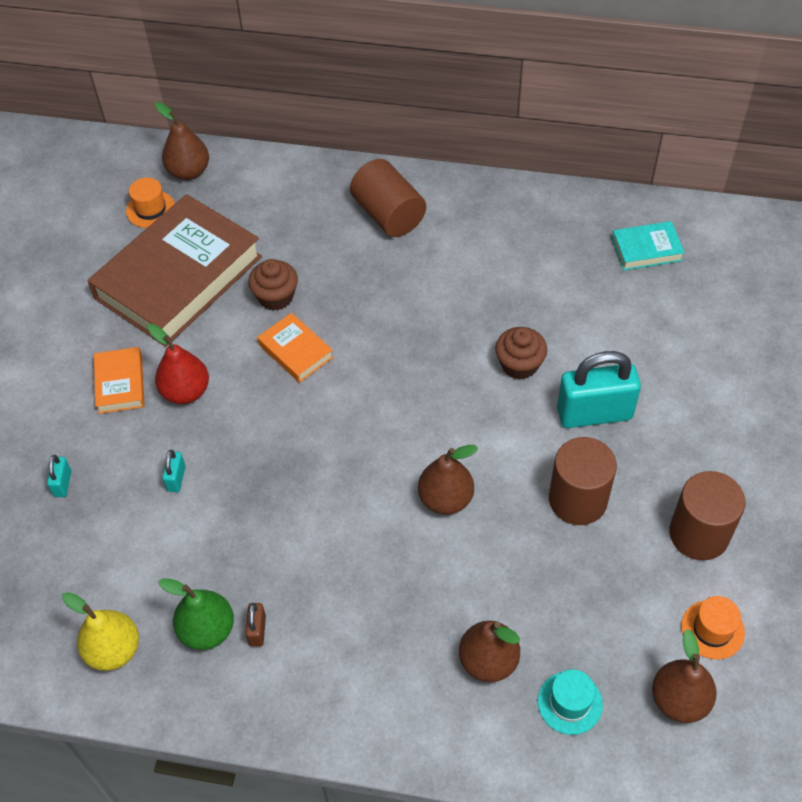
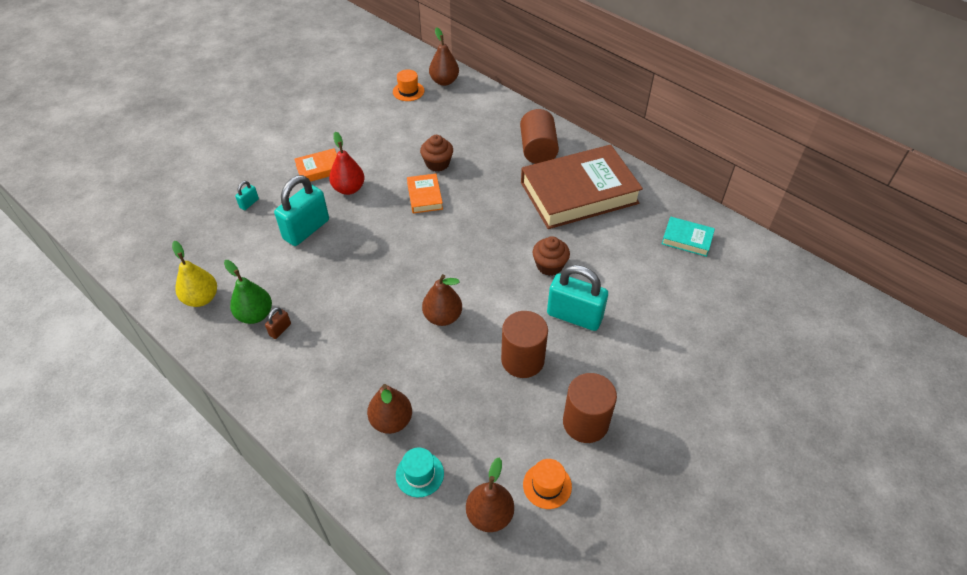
camera: 30 degrees right, 5 degrees down
brown book [88,194,262,347] -> brown book moved to [521,145,643,229]
orange book [94,347,145,414] -> orange book turned 45 degrees clockwise [294,148,337,182]
turquoise padlock [162,450,185,492] -> turquoise padlock [274,175,329,246], size x2.31

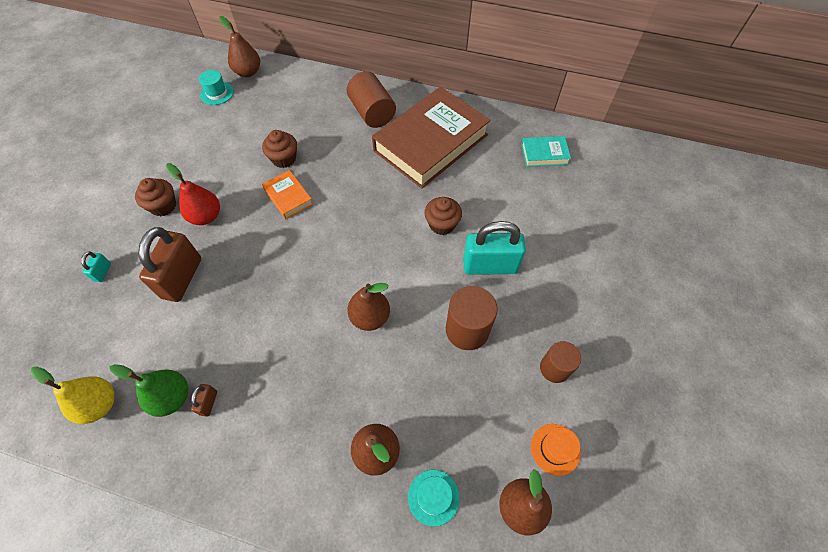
camera: 25 degrees left, 10 degrees up
turquoise padlock [274,175,329,246] -> brown padlock [138,227,201,302]
orange book [294,148,337,182] -> brown cupcake [135,178,176,216]
orange hat [393,69,424,101] -> turquoise hat [199,70,234,105]
brown cylinder [563,373,617,443] -> brown cylinder [540,341,581,383], size x0.66

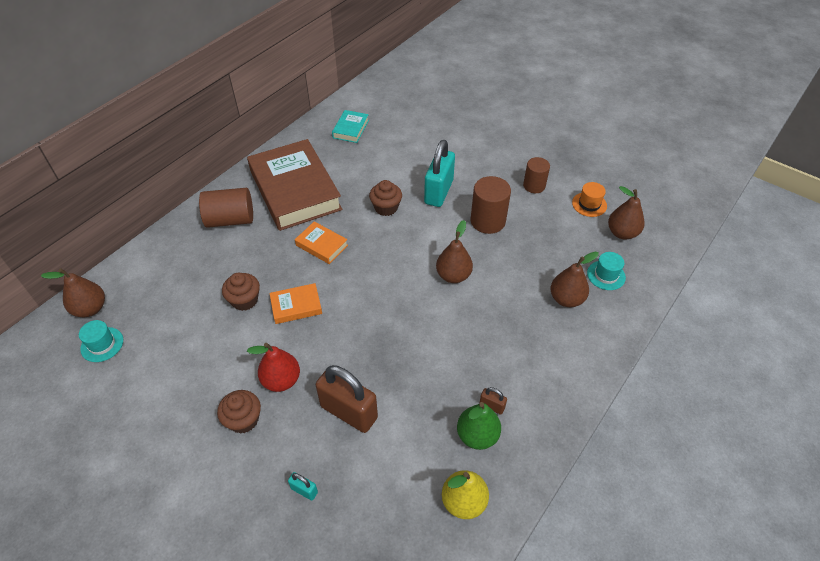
camera: 70 degrees left, 10 degrees down
none -> orange book [295,221,348,264]

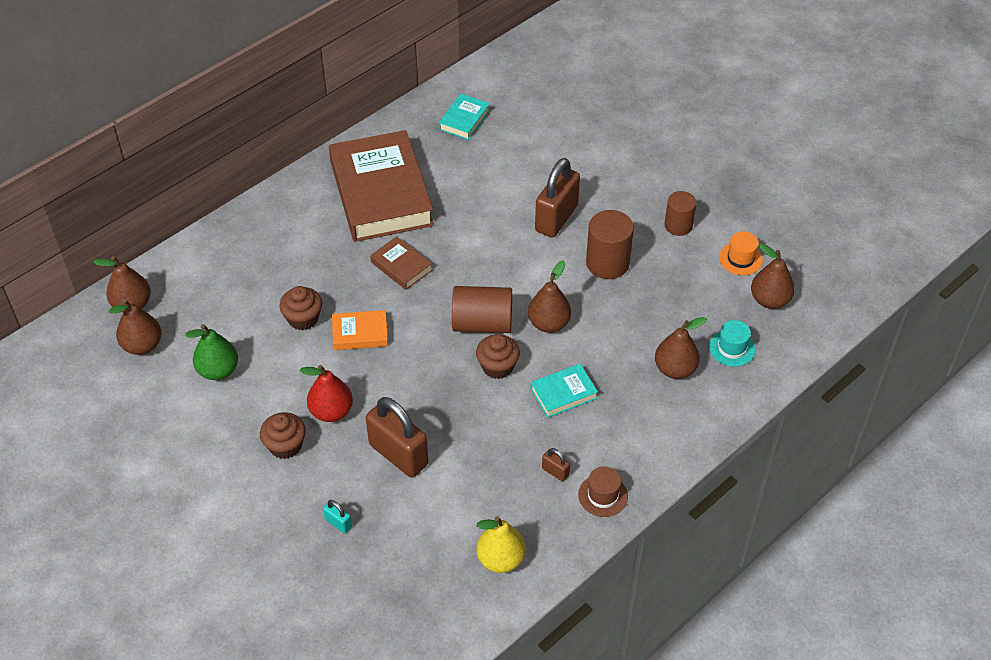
camera: 10 degrees right, 0 degrees up
turquoise hat [79,320,123,362] -> brown pear [109,299,162,355]
brown cylinder [199,188,253,228] -> brown cylinder moved to [452,286,512,333]
orange book [295,221,348,264] -> brown book [370,236,432,290]
brown cupcake [369,180,402,216] -> brown cupcake moved to [476,334,520,379]
turquoise padlock [424,140,455,207] -> brown padlock [535,158,580,238]
green pear [457,402,501,450] -> green pear moved to [185,324,238,380]
none -> turquoise book [530,364,598,418]
none -> brown hat [578,467,628,517]

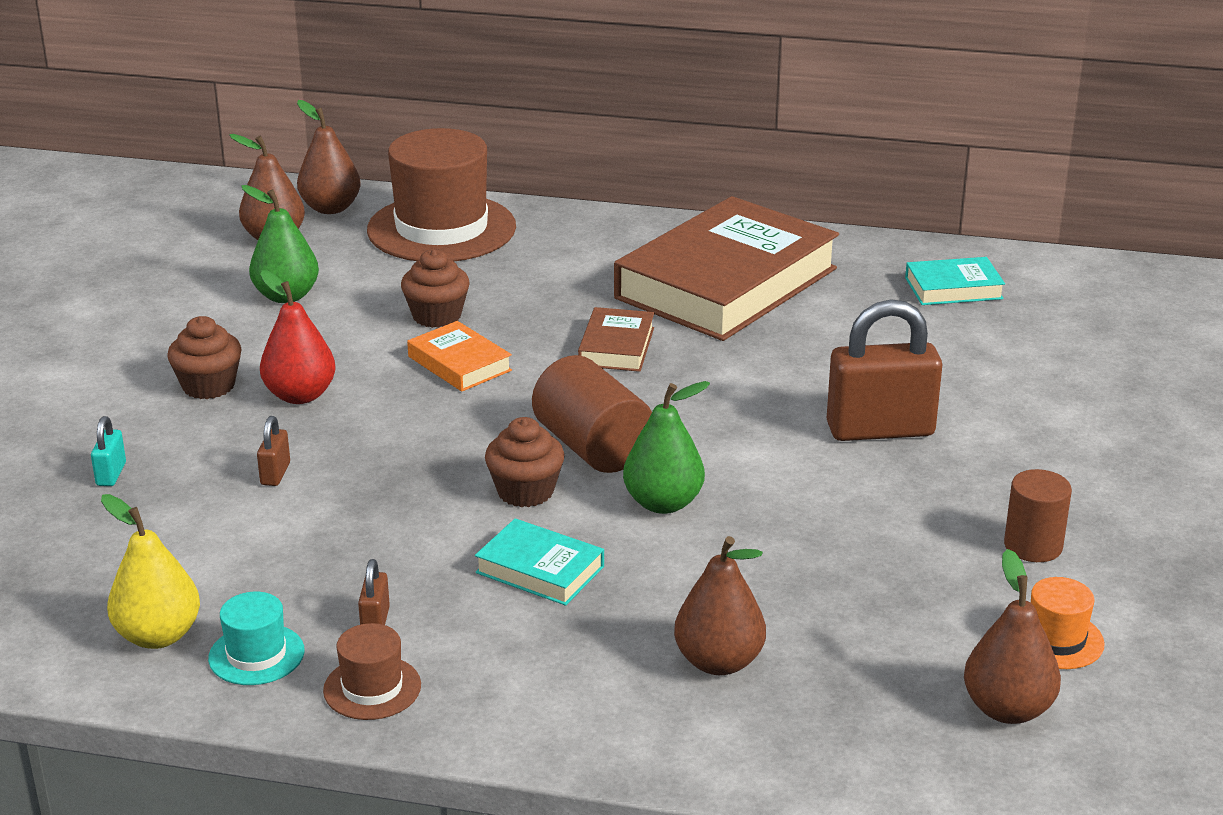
camera: 55 degrees right, 20 degrees down
brown padlock [366,397,428,478] -> brown padlock [257,416,290,486], size x0.43
brown pear [528,261,571,333] -> green pear [623,381,710,514]
brown cylinder [586,210,634,279] -> none
turquoise hat [709,320,755,367] -> turquoise hat moved to [208,592,305,685]
none -> brown hat [367,128,516,261]

